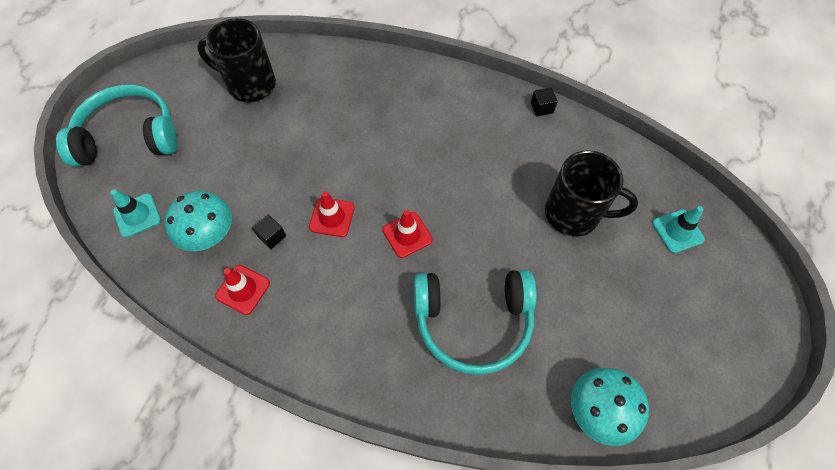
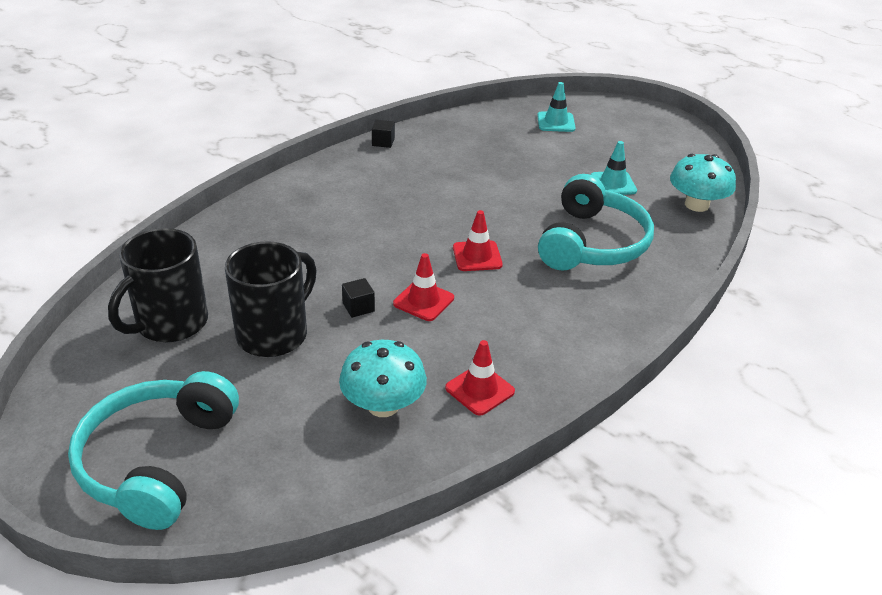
camera: 70 degrees left, 25 degrees down
turquoise traffic cone [111,189,161,238] -> turquoise traffic cone moved to [590,141,637,195]
black cube [252,215,286,249] -> black cube moved to [342,278,375,318]
black mug [545,150,638,237] -> black mug moved to [225,241,317,357]

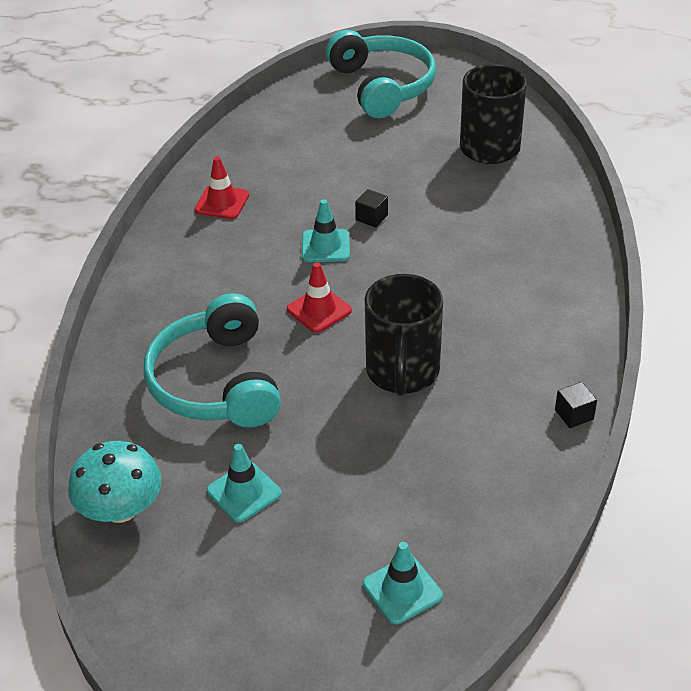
camera: 150 degrees right, 5 degrees up
black mug [225,241,317,357] -> black mug moved to [365,274,443,396]
turquoise mushroom [339,340,427,417] -> none
red traffic cone [393,253,454,321] -> turquoise traffic cone [302,199,350,262]

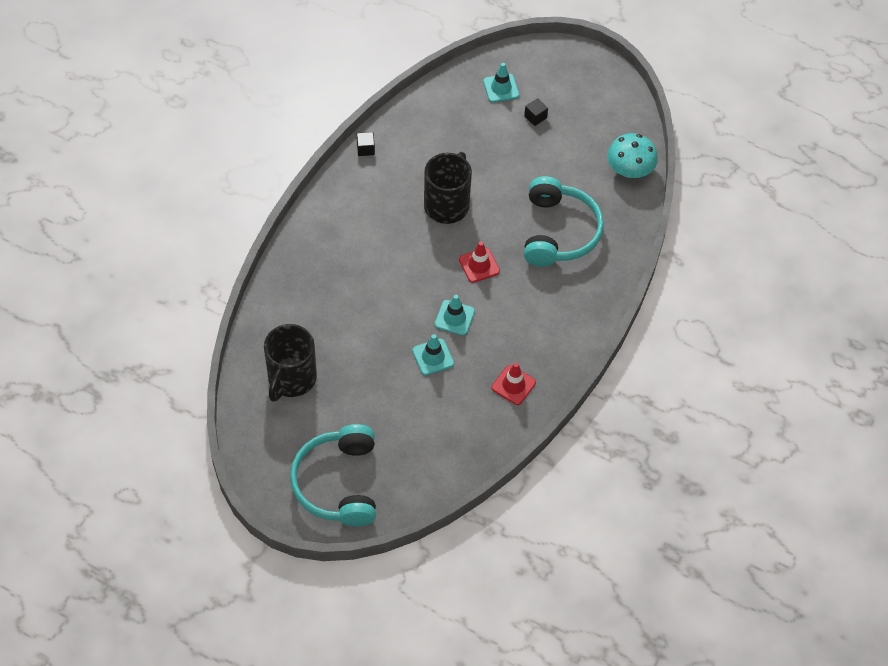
camera: 165 degrees left, 15 degrees up
turquoise traffic cone [207,444,282,523] -> turquoise traffic cone moved to [412,334,454,376]
black cube [355,189,388,228] -> black cube moved to [524,98,548,126]

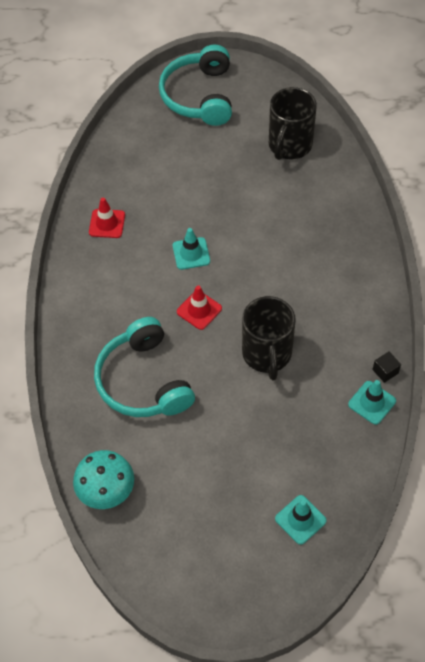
camera: 155 degrees right, 0 degrees up
black mug [264,324,317,402] -> black mug turned 150 degrees counterclockwise [269,87,317,160]
turquoise headphones [290,424,376,526] -> turquoise headphones turned 150 degrees counterclockwise [159,45,232,126]
turquoise traffic cone [412,334,454,376] -> turquoise traffic cone moved to [348,380,396,425]
black cube [524,98,548,126] -> none

